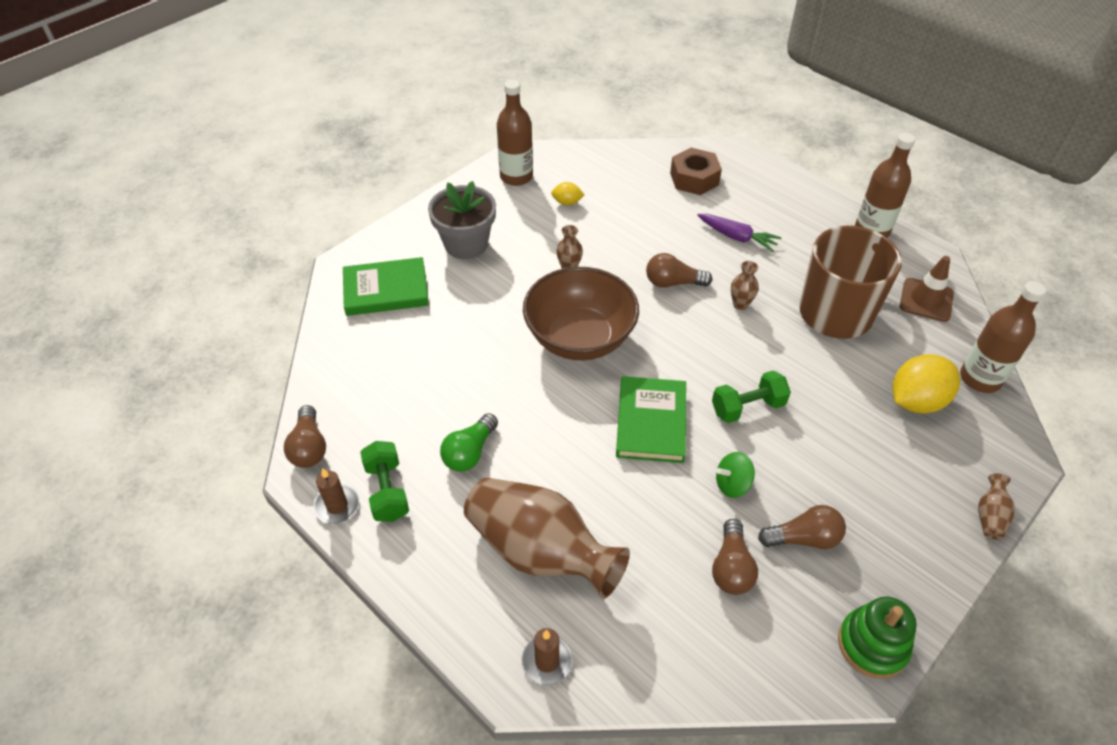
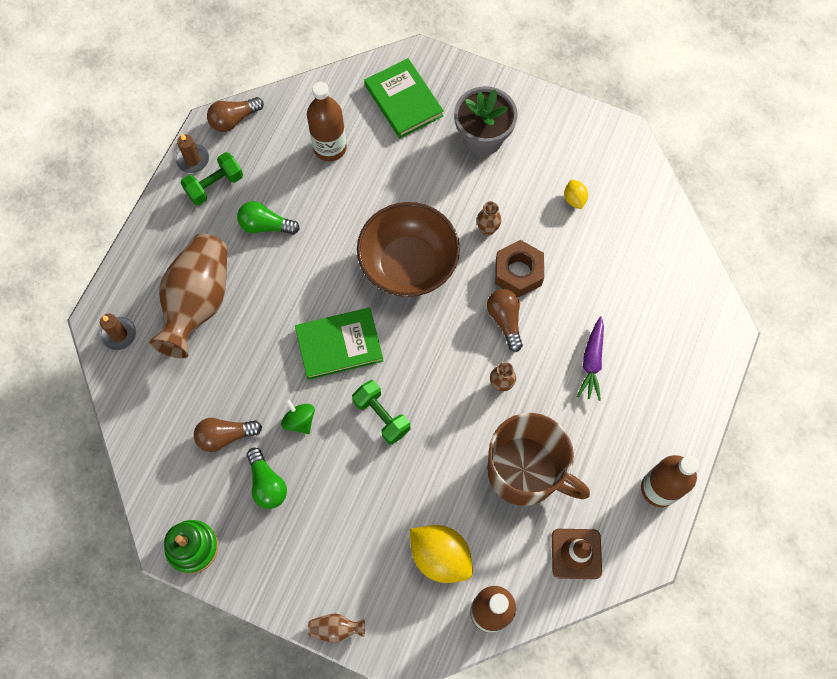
camera: 70 degrees right, 20 degrees up
brown bottle [497,80,533,186] -> brown bottle moved to [307,82,347,161]
brown nut [670,148,722,195] -> brown nut moved to [495,240,544,298]
brown light bulb [758,505,846,549] -> green light bulb [247,448,287,509]

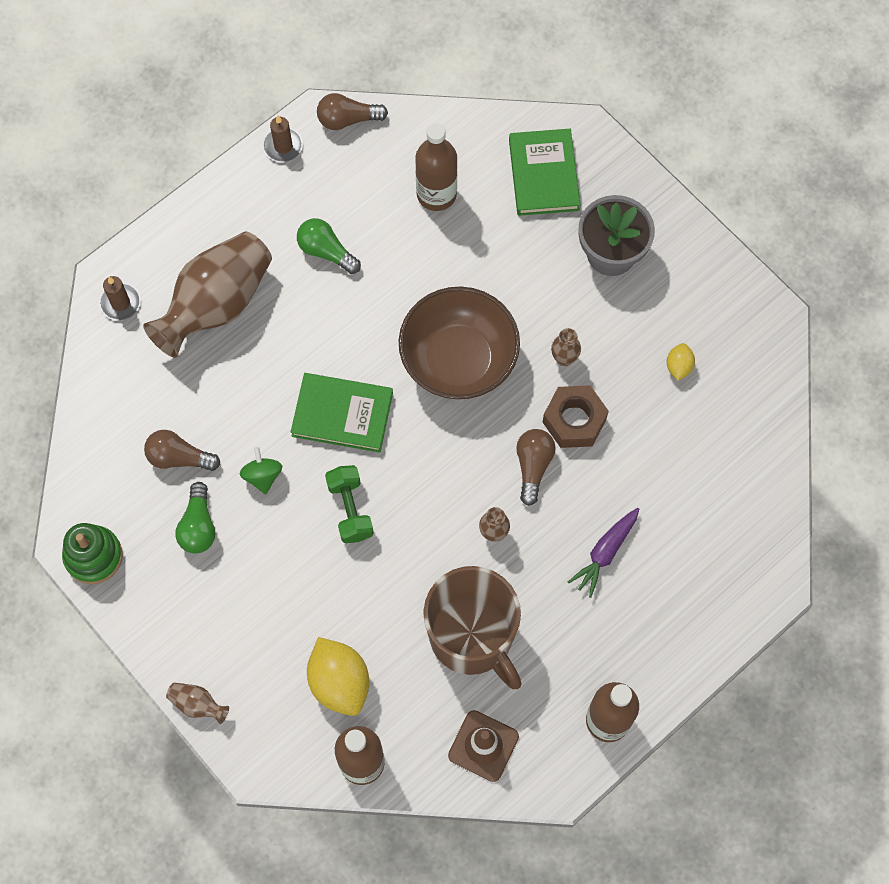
camera: 25 degrees right, 0 degrees up
green dumbbell [181,152,243,205] -> none

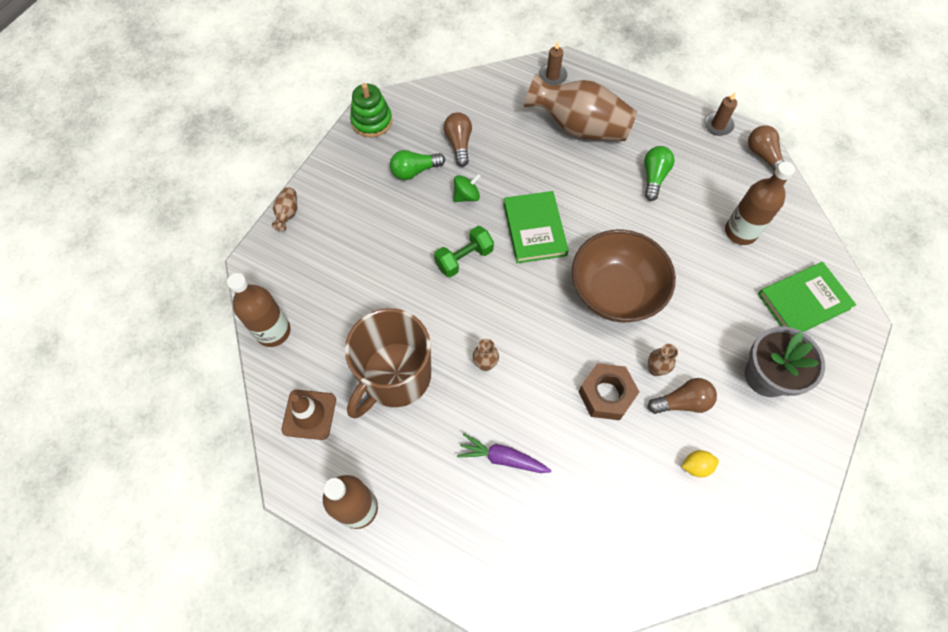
camera: 70 degrees right, 5 degrees down
yellow lemon [307,637,369,716] -> none
brown light bulb [516,429,556,506] -> brown light bulb moved to [648,378,717,414]

